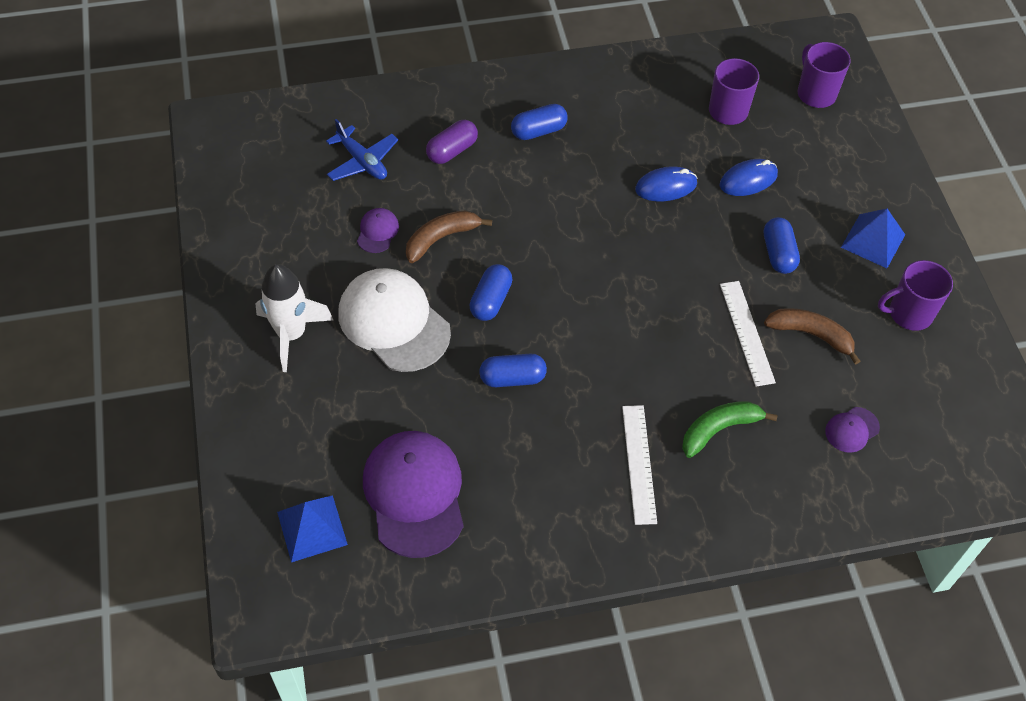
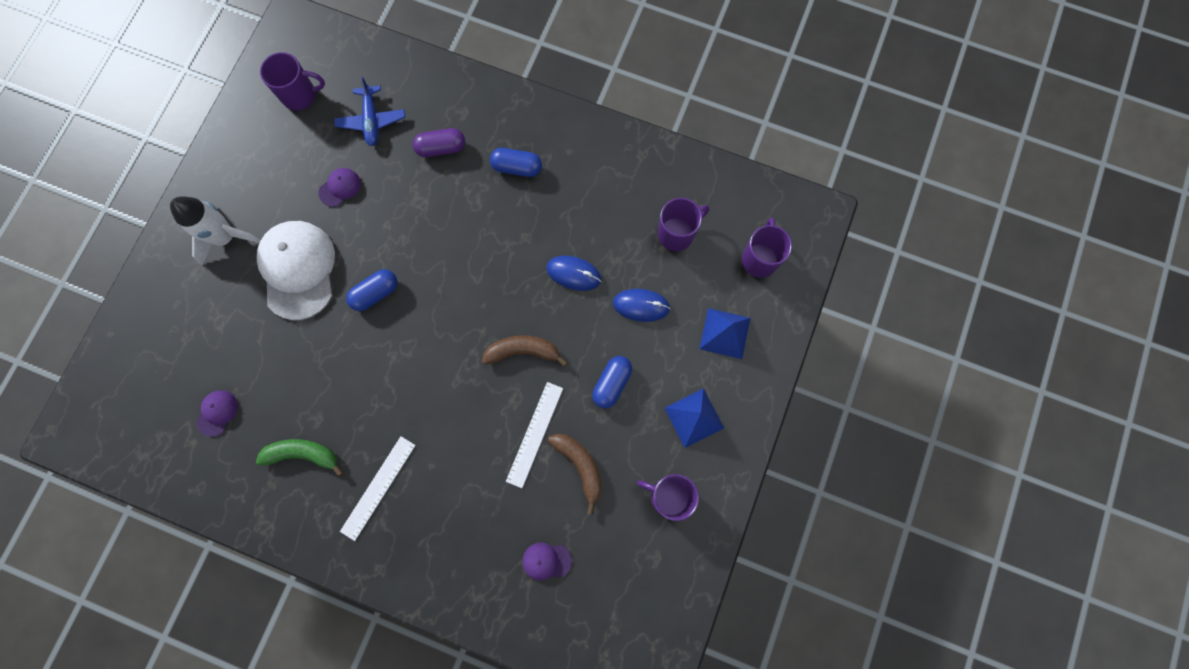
camera: 35 degrees right, 20 degrees up
blue pyramid [277,495,348,562] -> blue pyramid moved to [699,308,750,359]
purple cap [363,431,464,558] -> purple cap [196,390,238,437], size x0.44
brown banana [406,211,492,263] -> brown banana moved to [482,335,568,367]
blue capsule [479,354,547,387] -> none
green banana [682,401,778,458] -> green banana moved to [256,439,343,477]
none -> purple mug [260,52,325,111]

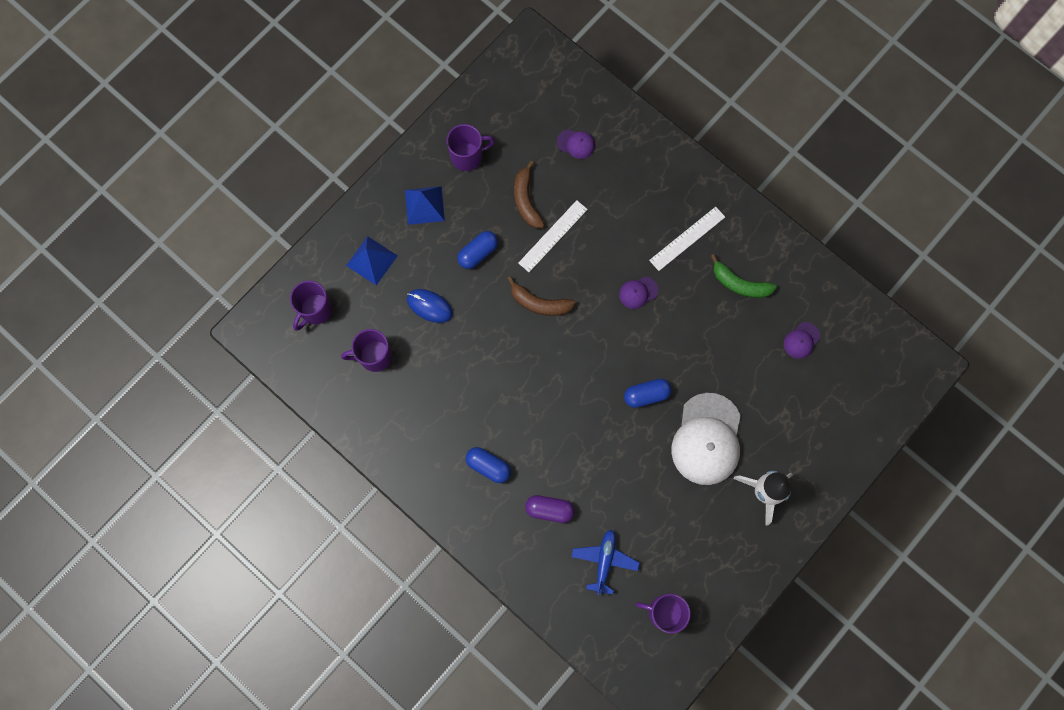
camera: 160 degrees left, 0 degrees up
purple cap [319,168,361,207] -> purple cap moved to [619,277,658,309]
blue mouse [546,256,601,291] -> none
purple mug [637,474,699,521] -> purple mug turned 60 degrees counterclockwise [447,124,495,171]

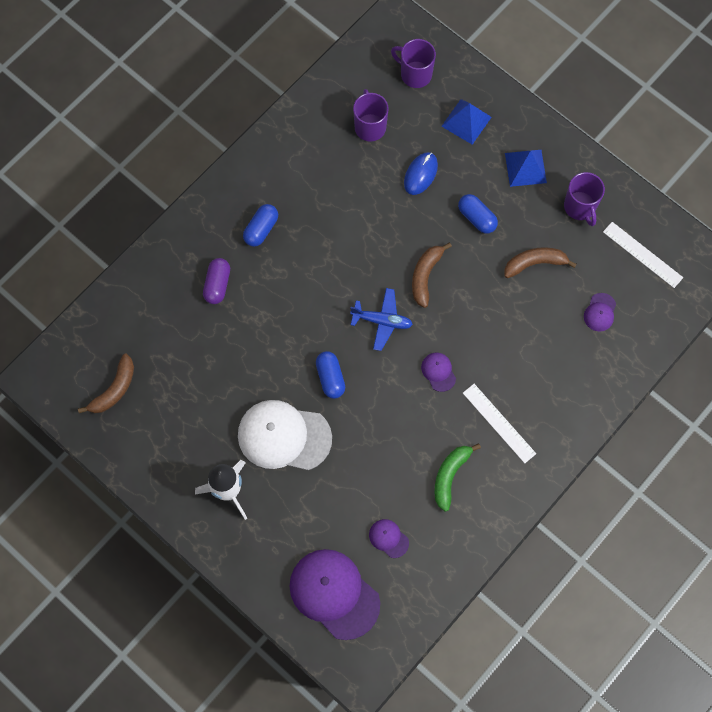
camera: 90 degrees right, 5 degrees down
white ruler [518,200,588,272] -> white ruler moved to [603,222,683,288]
blue plane [571,530,640,595] -> blue plane moved to [350,288,413,351]
purple mug [636,594,691,633] -> brown banana [78,354,134,413]
none -> purple cap [289,549,380,640]

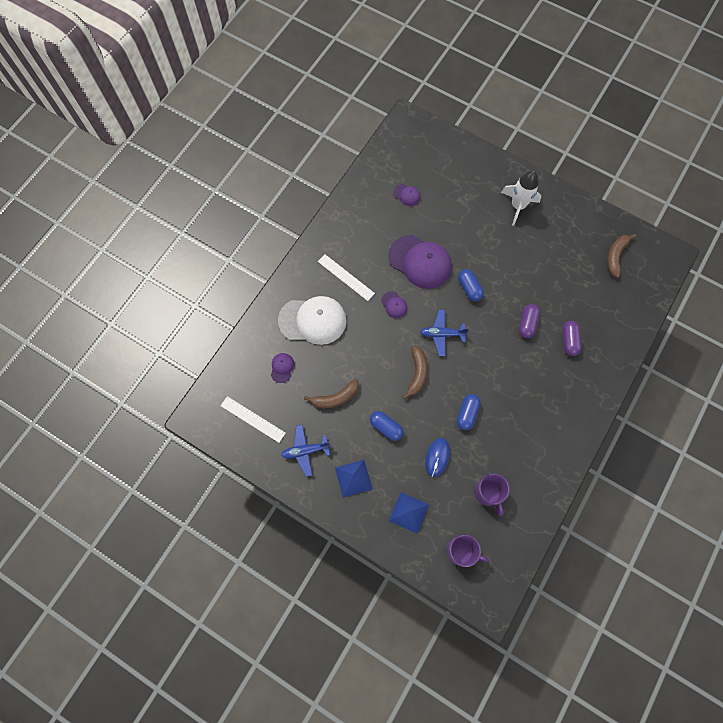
camera: 170 degrees right, 0 degrees up
white cap [238,400,332,470] -> white cap moved to [278,296,346,345]
blue capsule [243,204,278,247] -> blue capsule moved to [457,394,480,430]
purple cap [289,549,380,640] -> purple cap moved to [388,235,452,289]
green banana [434,443,481,512] -> none
purple mug [564,172,605,226] -> blue plane [281,425,330,477]
none -> purple capsule [519,304,540,338]

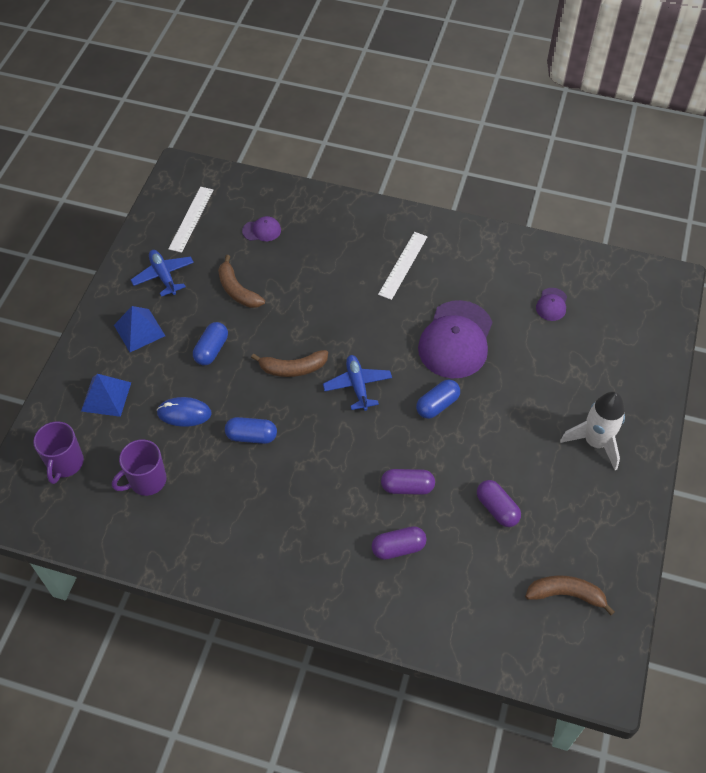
camera: 75 degrees right, 15 degrees down
white cap [278,296,346,345] -> none
purple cap [381,291,408,318] -> none
none -> purple capsule [477,480,521,527]

